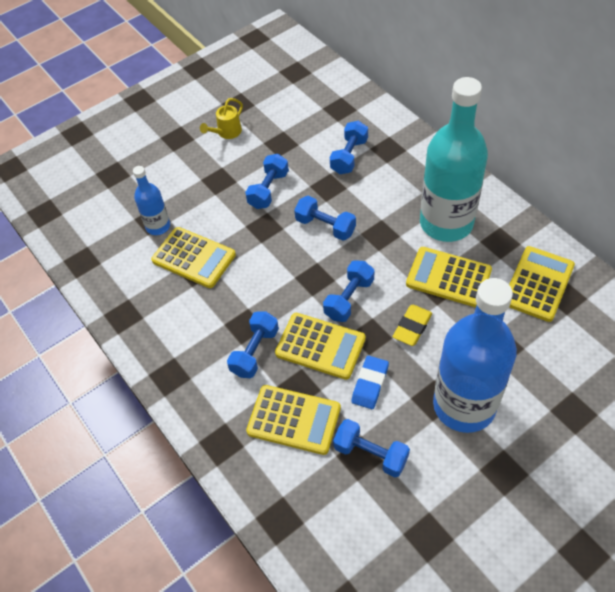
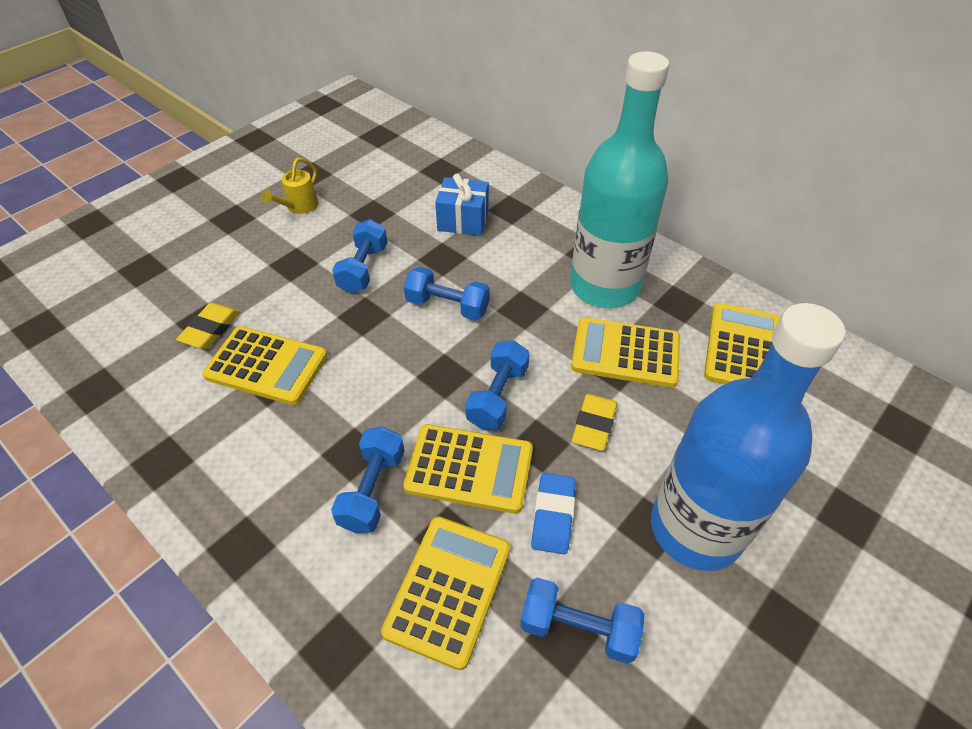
camera: 15 degrees left, 5 degrees down
blue bottle [133,166,170,235] -> yellow eraser [176,303,240,349]
yellow calculator [246,385,341,455] -> yellow calculator turned 75 degrees counterclockwise [381,517,510,670]
blue dumbbell [330,120,368,174] -> blue gift [435,173,489,236]

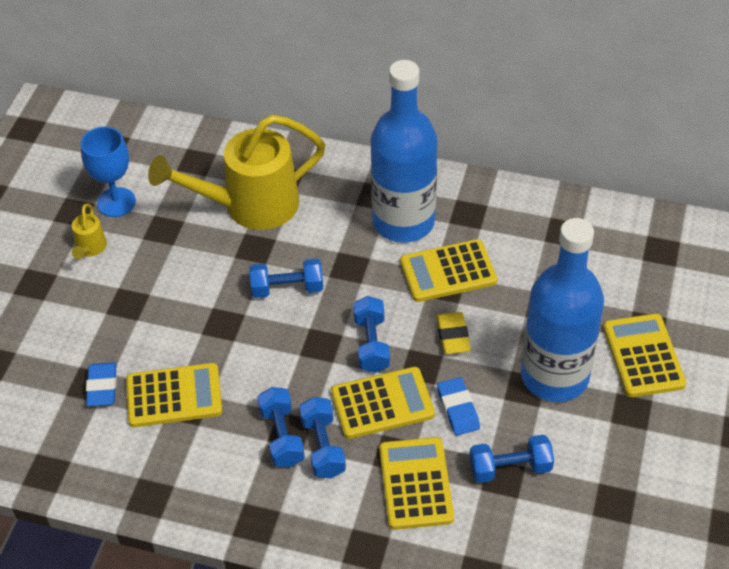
camera: 25 degrees left, 0 degrees up
yellow eraser [176,303,240,349] -> blue eraser [86,362,117,406]
blue dumbbell [332,219,387,293] -> blue dumbbell moved to [257,387,305,467]
blue gift [435,173,489,236] -> yellow watering can [148,115,325,230]
turquoise bottle [570,51,669,308] -> blue bottle [371,60,438,243]
yellow calculator [704,303,780,385] -> yellow calculator moved to [603,314,686,397]
none -> blue goblet [81,127,136,217]

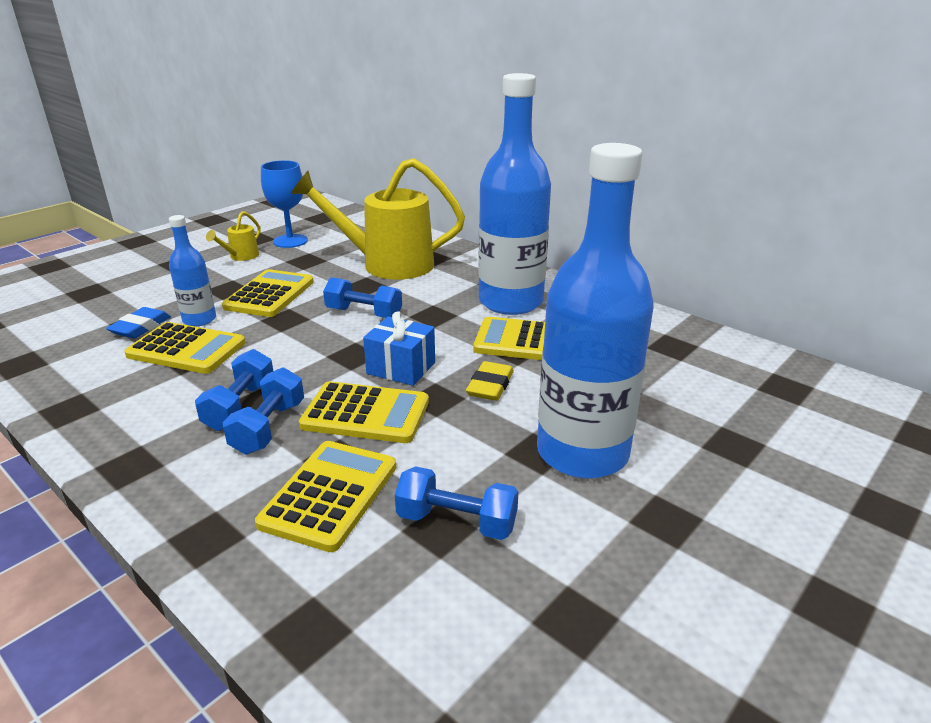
camera: 25 degrees right, 20 degrees down
blue dumbbell [353,296,390,373] -> blue gift [363,311,435,386]
blue eraser [437,377,480,436] -> none
yellow calculator [603,314,686,397] -> yellow calculator moved to [222,269,314,317]
none -> blue bottle [169,215,216,326]

